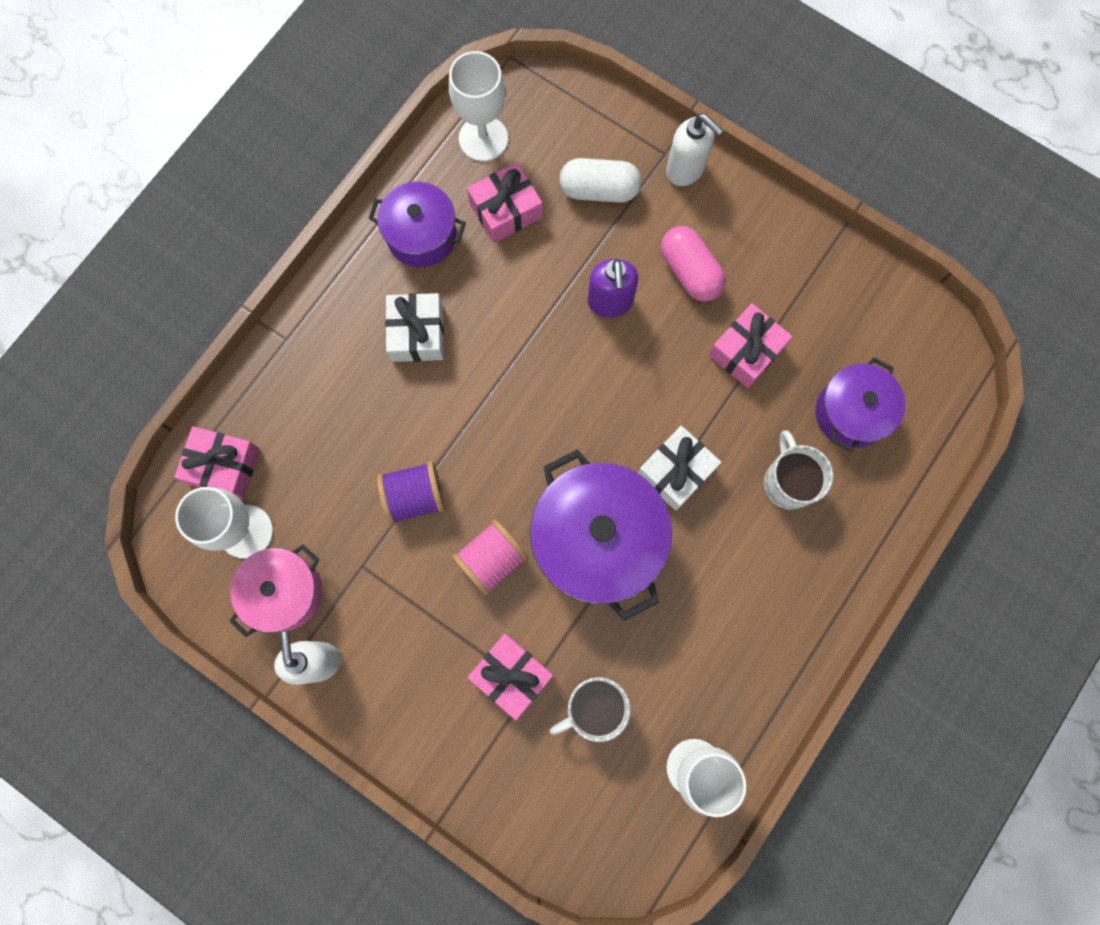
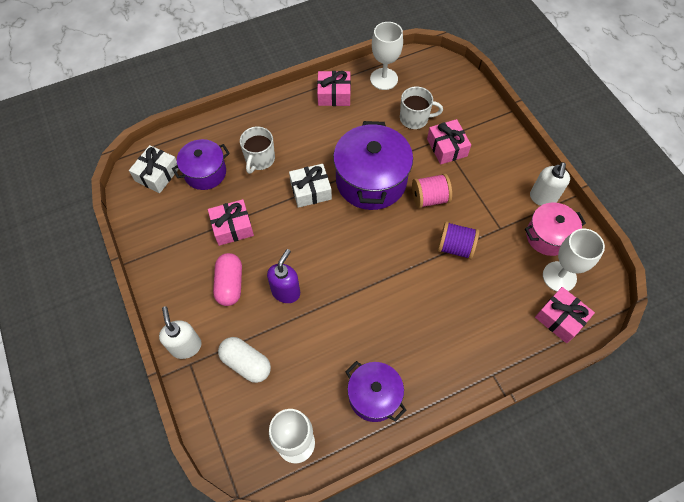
camera: 150 degrees left, 15 degrees down
white gift [385,293,444,362] -> white gift moved to [129,145,179,193]
pink gift [467,162,543,243] -> pink gift moved to [317,71,351,106]

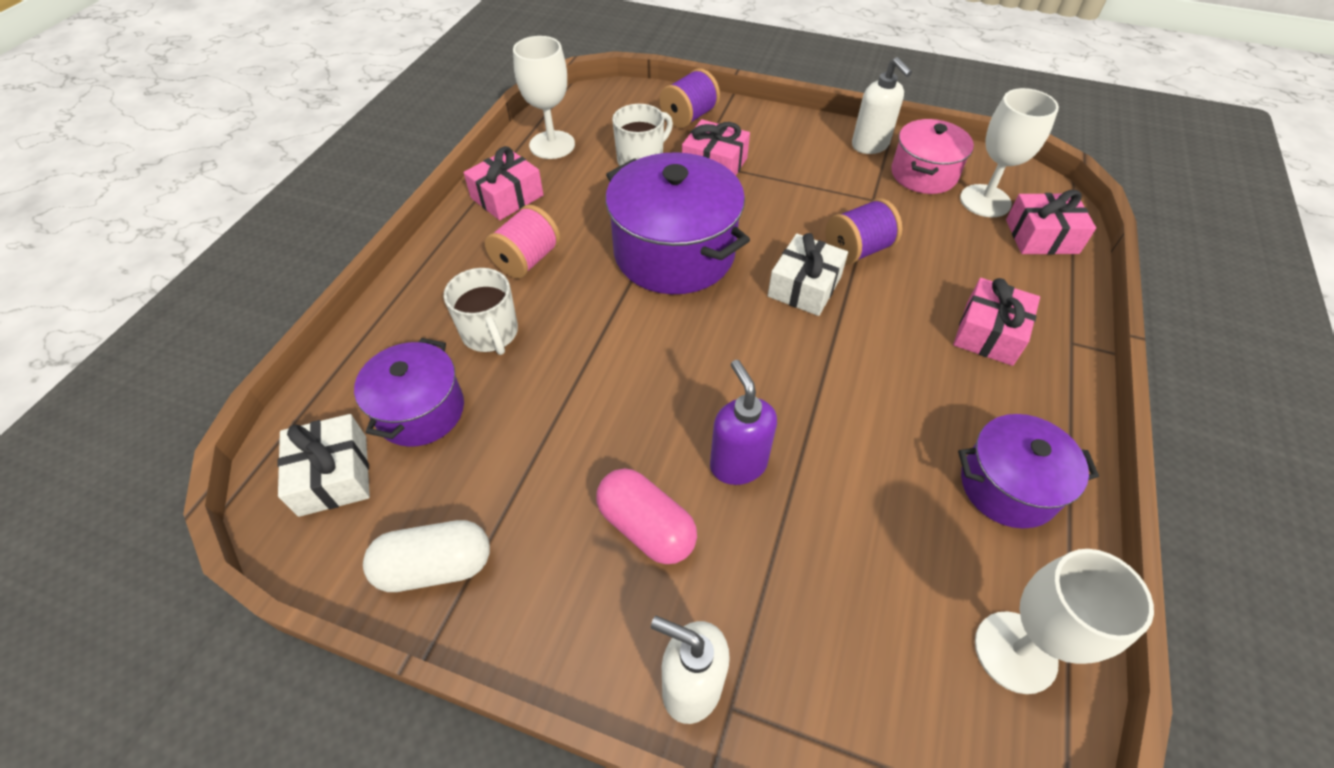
camera: 45 degrees left, 10 degrees down
pink gift [208,199,254,246] -> pink gift moved to [953,278,1040,366]
white capsule [218,337,271,383] -> white capsule moved to [363,520,490,592]
white gift [289,164,332,208] -> white gift moved to [768,233,848,316]
pink spool [412,173,452,208] -> pink spool moved to [485,205,560,279]
none -> purple spool [659,68,720,128]

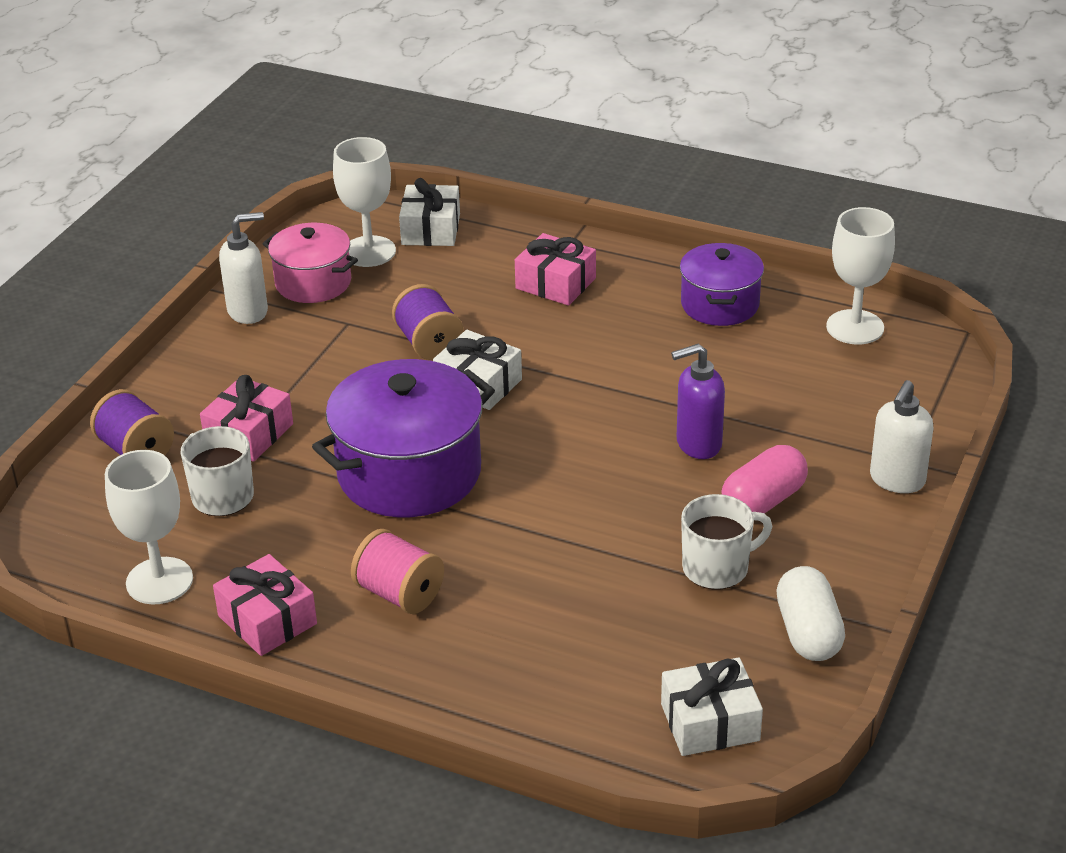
camera: 85 degrees left, 15 degrees down
purple pot [354,338,464,447] -> none
white mug [443,268,518,355] -> white mug moved to [681,494,772,590]
pink gift [1006,190,1096,255] -> white gift [399,178,460,246]

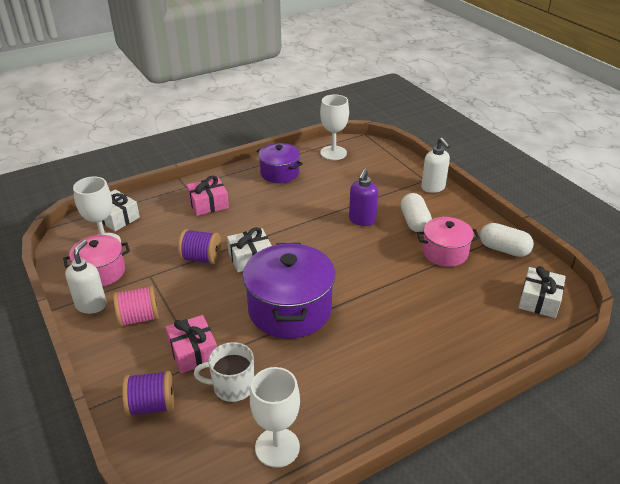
camera: 55 degrees left, 0 degrees up
pink gift [213,554,317,656] -> none
pink spool [351,529,444,614] -> pink spool moved to [113,285,159,327]
white mug [681,494,772,590] -> pink pot [417,217,480,267]
pink capsule [721,445,808,514] -> white capsule [401,193,432,232]

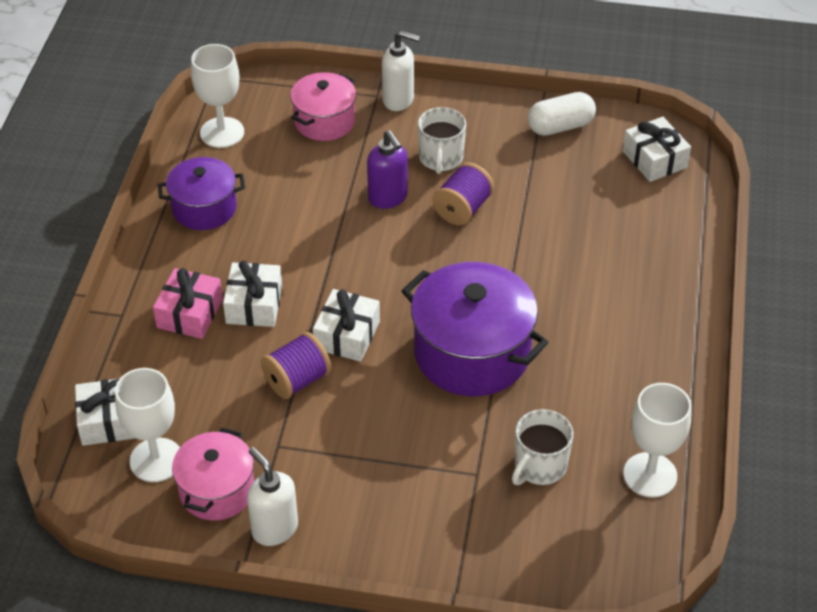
camera: 50 degrees left, 10 degrees up
pink spool [113,285,159,327] -> none
purple spool [122,371,174,416] -> purple spool moved to [433,162,494,225]
pink gift [166,315,217,373] -> none
white capsule [401,193,432,232] -> white mug [418,107,466,174]
pink pot [417,217,480,267] -> pink pot moved to [290,72,356,141]
none -> white gift [223,261,282,327]

